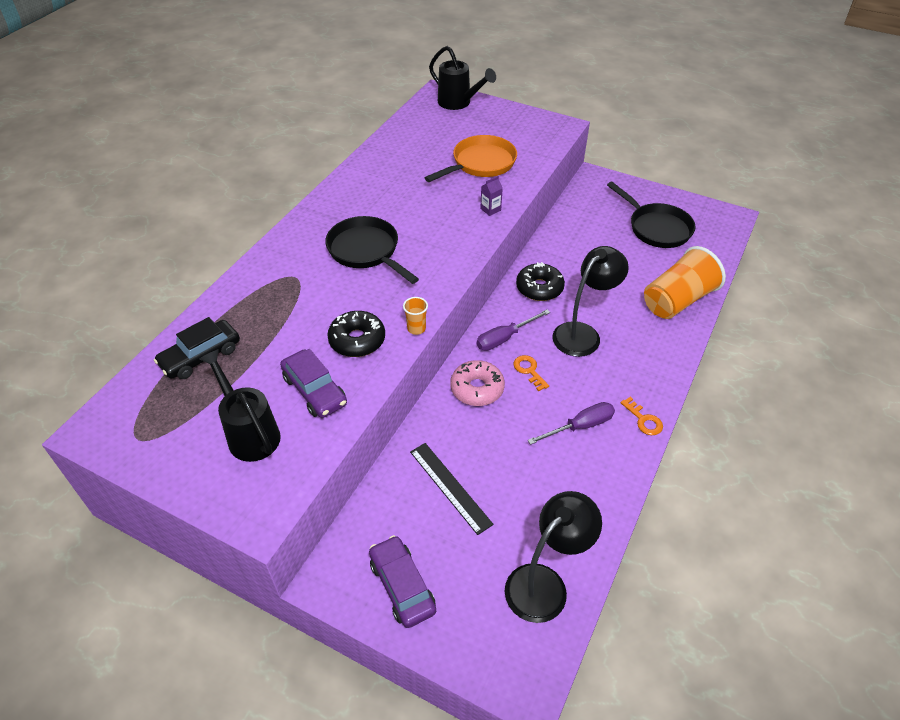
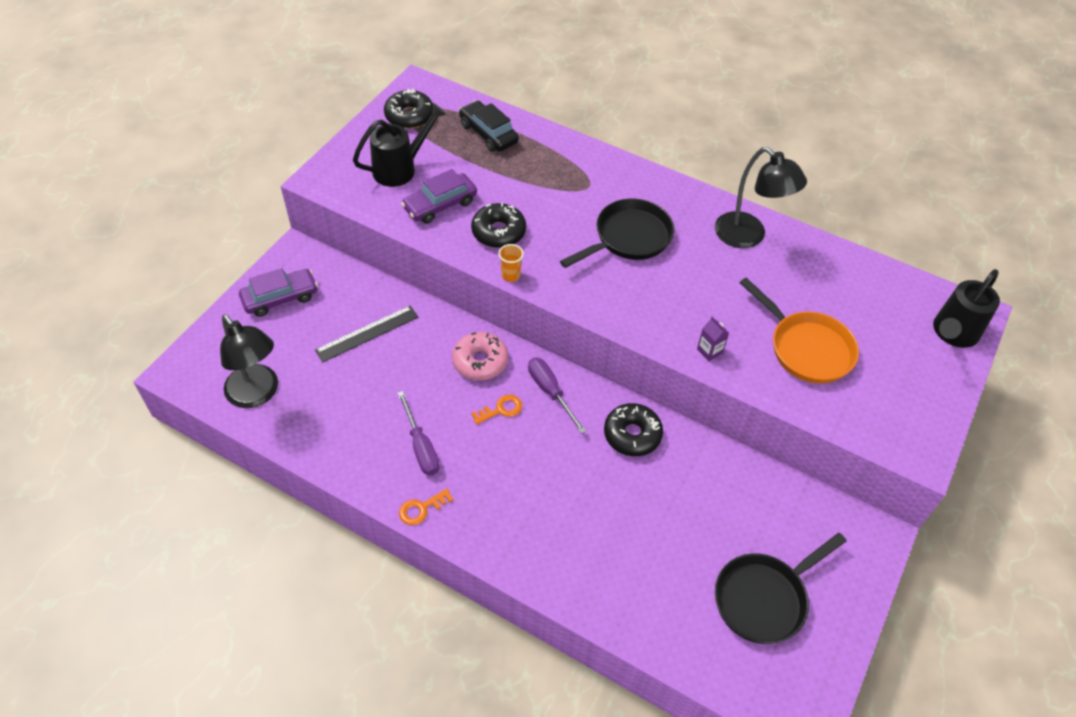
camera: 90 degrees right, 5 degrees up
black lamp [552,246,629,357] -> black lamp moved to [715,147,807,248]
orange cup [644,246,726,319] -> none
none -> black donut [384,89,433,129]

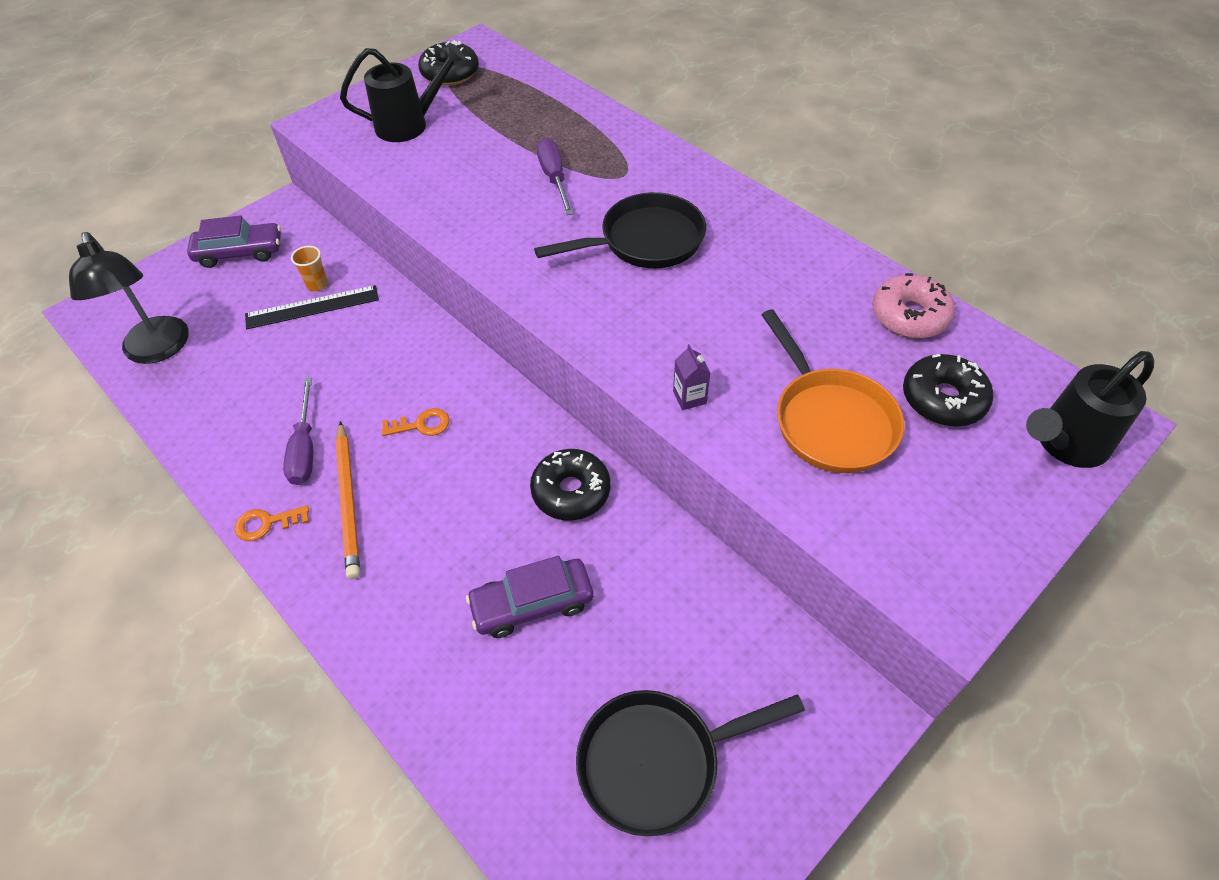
camera: 20 degrees right, 0 degrees up
purple car [401,169,477,224] -> purple car moved to [466,556,593,638]
pink donut [452,332,508,381] -> pink donut moved to [872,273,955,338]
black car [459,101,519,152] -> none
black donut [471,203,526,248] -> black donut moved to [903,354,993,427]
orange cup [498,244,524,282] -> orange cup moved to [291,246,328,291]
purple screwdriver [528,358,586,434] -> purple screwdriver moved to [536,138,574,215]
black lamp [715,147,807,248] -> none
none -> orange pencil [335,421,360,580]

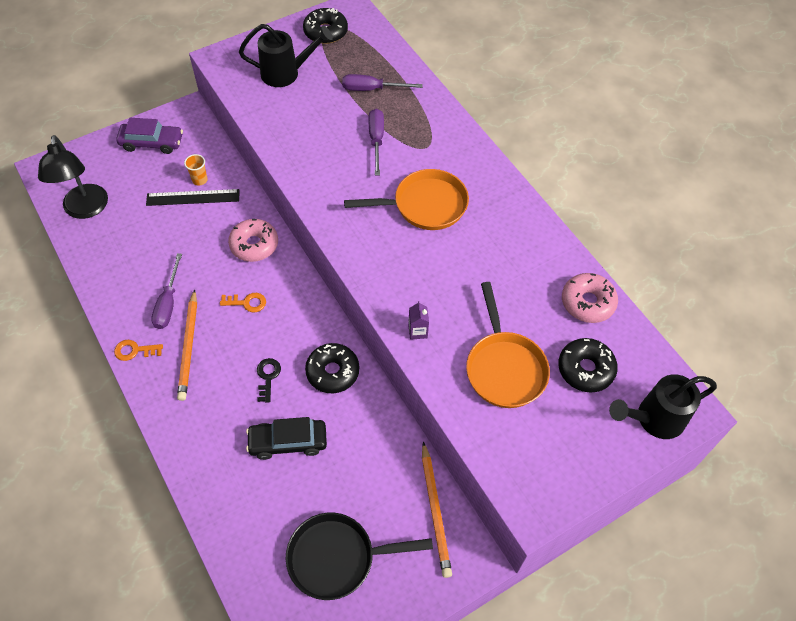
camera: 10 degrees right, 5 degrees up
purple car [466,556,593,638] -> black car [246,417,327,460]
black pan [534,192,706,268] -> orange pan [344,169,469,230]
none -> pink donut [228,219,278,262]
none -> black key [257,358,281,403]
none -> purple screwdriver [342,74,423,91]
none -> orange pencil [422,441,452,578]

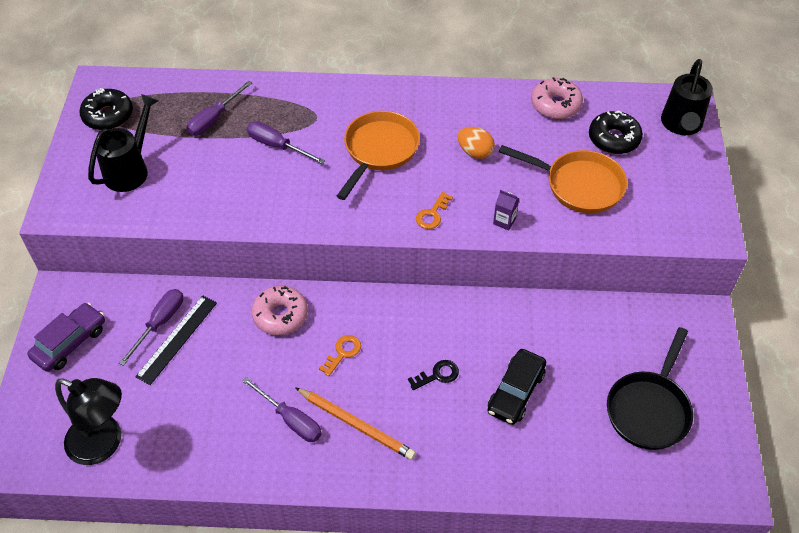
camera: 55 degrees left, 5 degrees down
orange key [114,340,163,361] -> orange key moved to [416,192,453,229]
orange cup [184,154,208,186] -> purple screwdriver [119,289,183,366]
black key [257,358,281,403] -> black key turned 120 degrees clockwise [408,360,459,390]
black donut [305,343,359,393] -> none
orange pencil [422,441,452,578] -> none
none -> orange egg [458,127,495,159]

